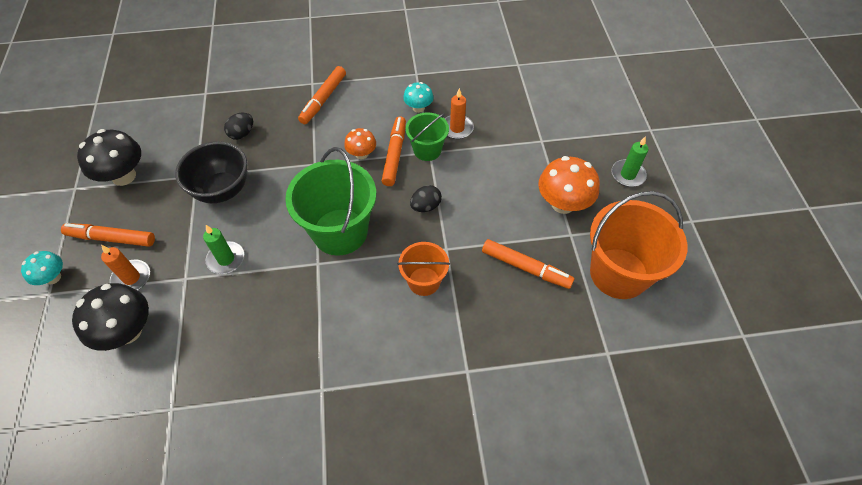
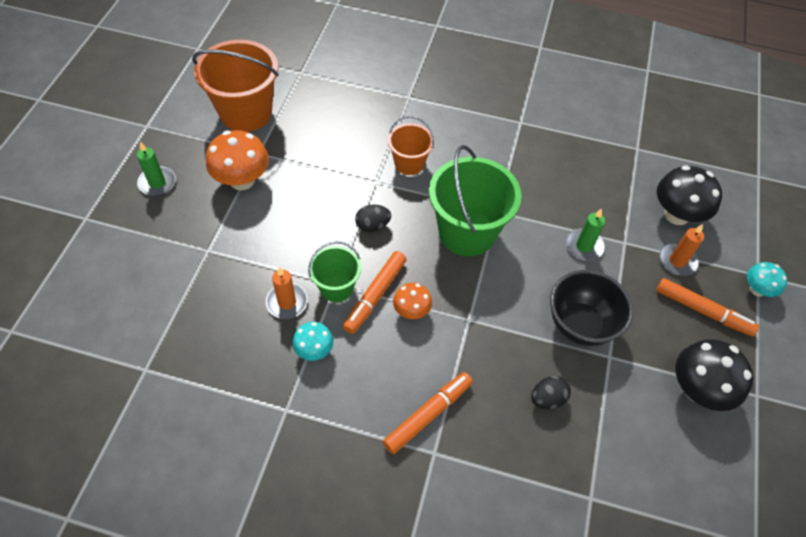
camera: 160 degrees left, 0 degrees up
orange marker [482,239,574,289] -> none

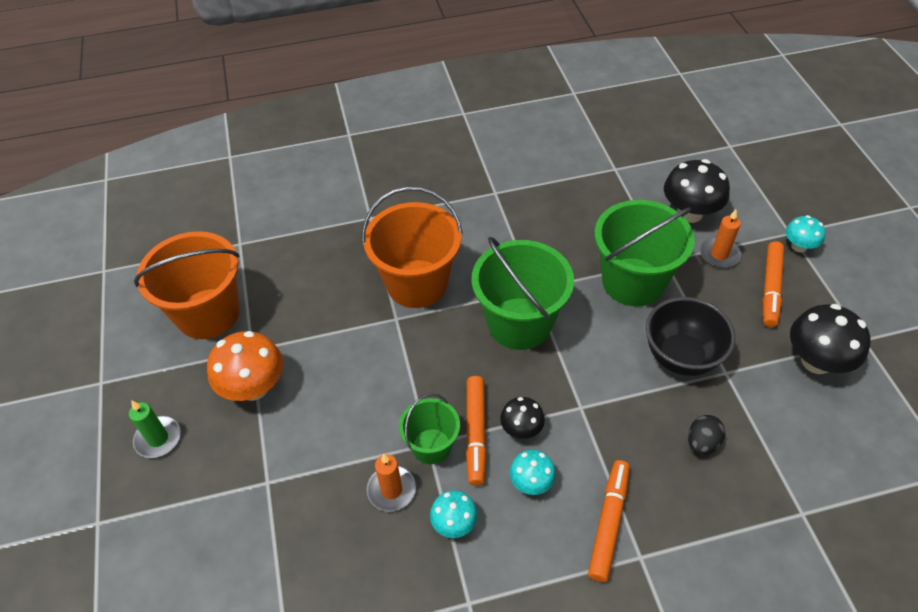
camera: 25 degrees left, 5 degrees down
black egg [355,205,391,232] -> none
orange bucket [388,116,434,175] -> orange bucket [362,186,463,308], size x1.80
orange mushroom [393,283,432,319] -> black mushroom [500,397,545,439]
green candle [566,208,605,260] -> green bucket [594,200,695,307]
orange marker [656,278,759,336] -> orange marker turned 105 degrees clockwise [762,241,784,327]
none -> turquoise mushroom [509,450,556,495]

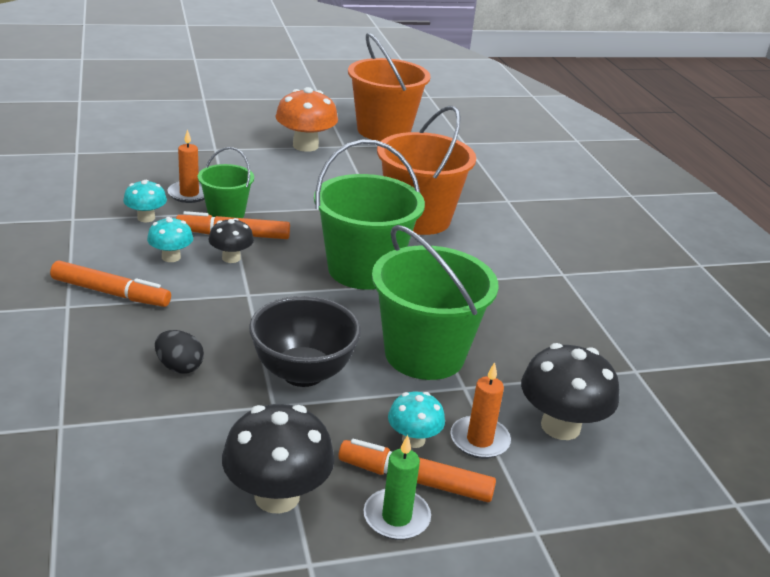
camera: 85 degrees right, 20 degrees down
green candle [129,400,181,458] -> green candle moved to [364,435,431,540]
turquoise mushroom [785,215,825,253] -> turquoise mushroom moved to [388,392,445,448]

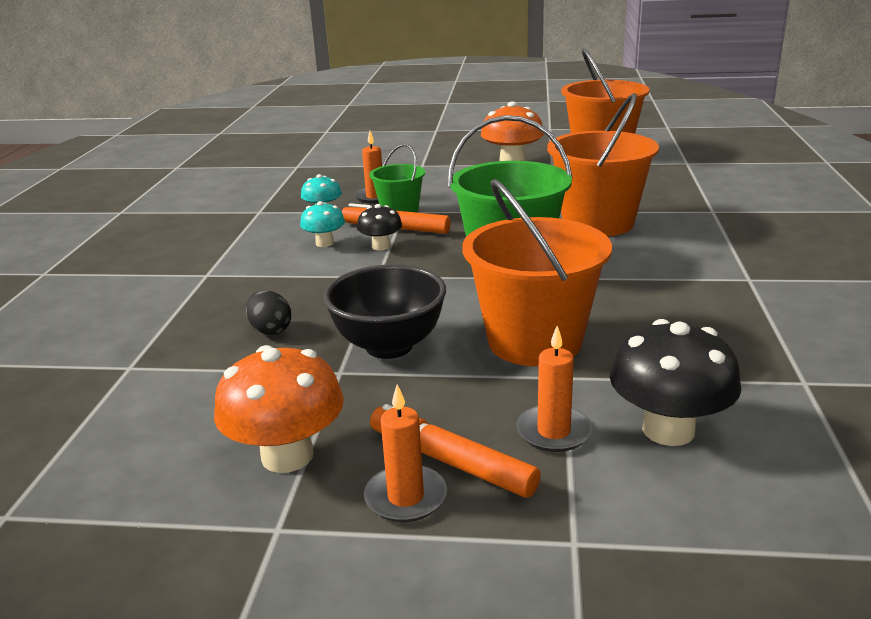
camera: 25 degrees right, 5 degrees down
orange marker [50,260,171,307] -> none
black mushroom [222,404,335,514] -> orange mushroom [214,345,344,473]
green candle [364,435,431,540] -> orange candle [364,384,447,522]
green bucket [372,225,499,380] -> orange bucket [462,179,612,366]
turquoise mushroom [388,392,445,448] -> none

